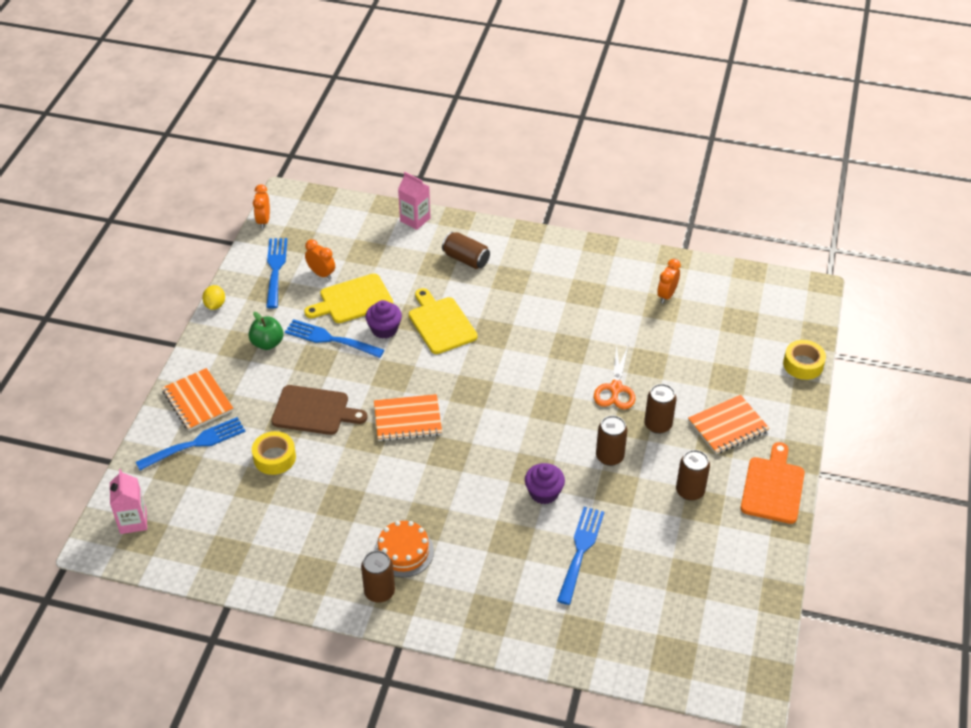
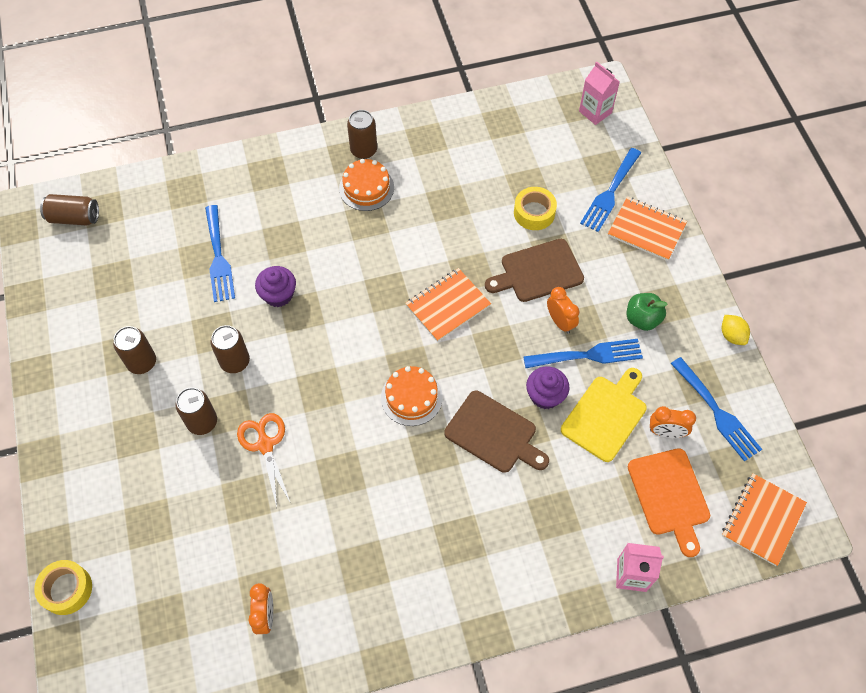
camera: 150 degrees right, 15 degrees up
orange clock [253,185,270,229] -> orange clock moved to [547,287,579,334]
yellow cutting board [409,288,478,354] -> brown cutting board [444,391,549,473]
brown can [442,232,490,269] -> brown can moved to [40,194,99,226]
orange notebook [688,395,770,454] -> orange notebook moved to [722,473,807,566]
orange cutting board [741,442,805,524] -> orange cutting board moved to [628,448,710,557]
none -> orange cake [381,366,443,426]

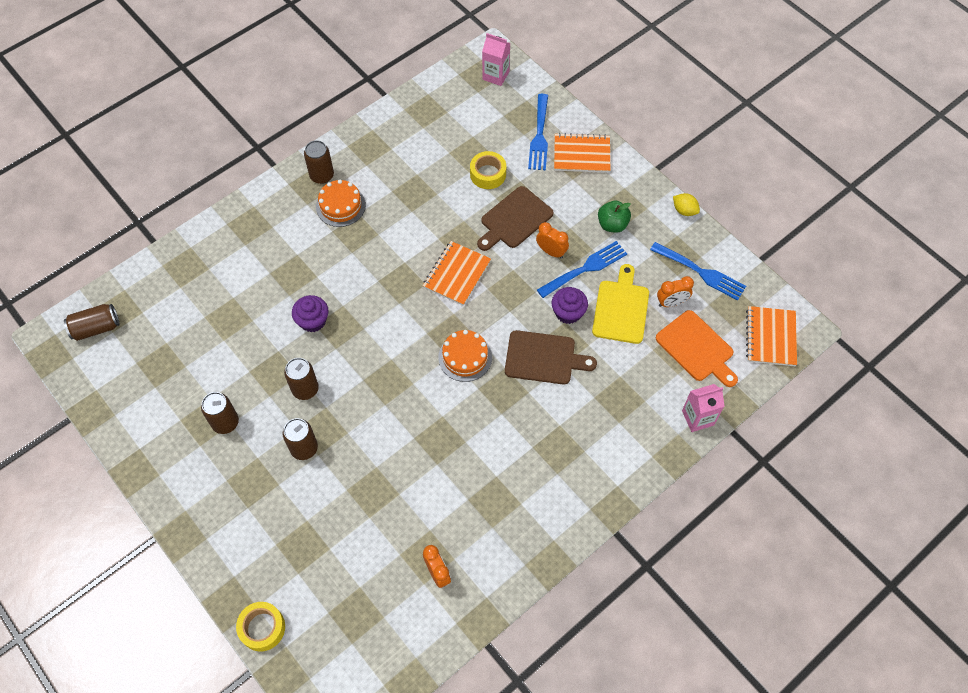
camera: 25 degrees left, 0 degrees up
blue fork [205,205,235,302] -> none
orange scissors [237,413,290,507] -> none

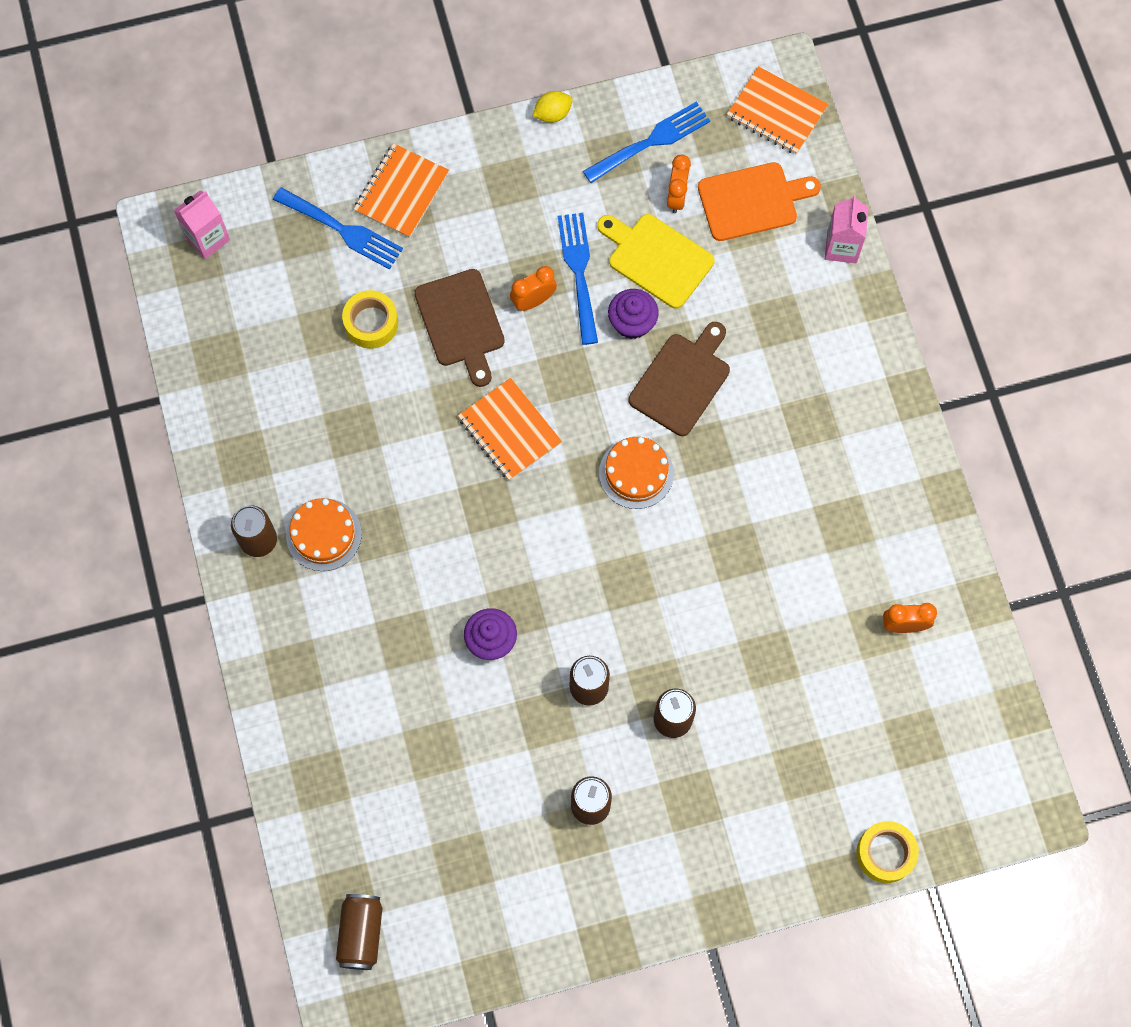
camera: 65 degrees left, 10 degrees up
green apple [598,201,631,233] -> none

